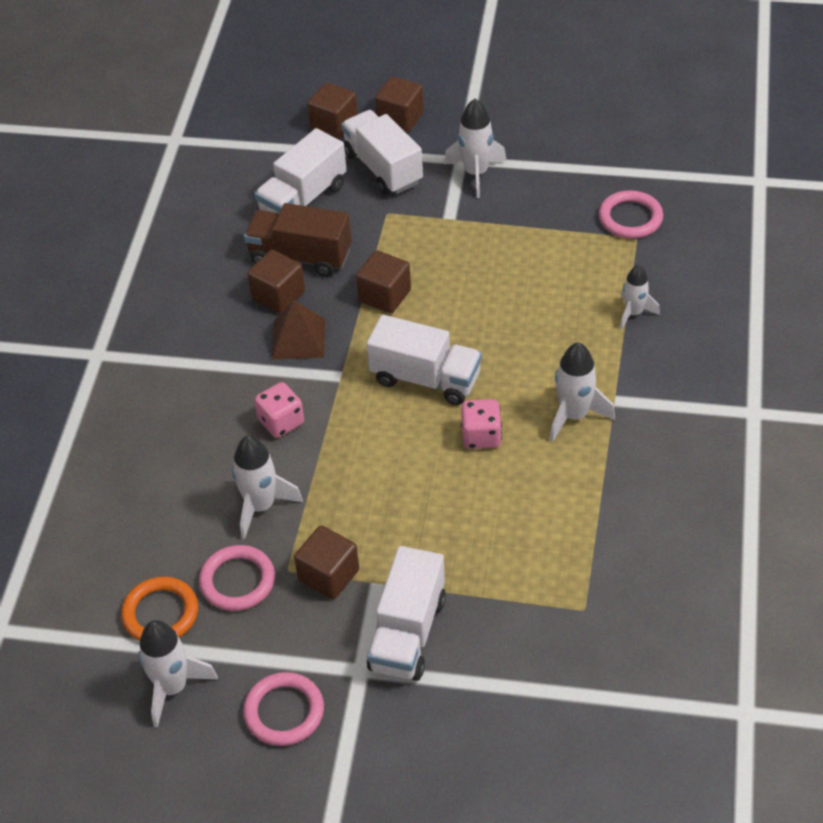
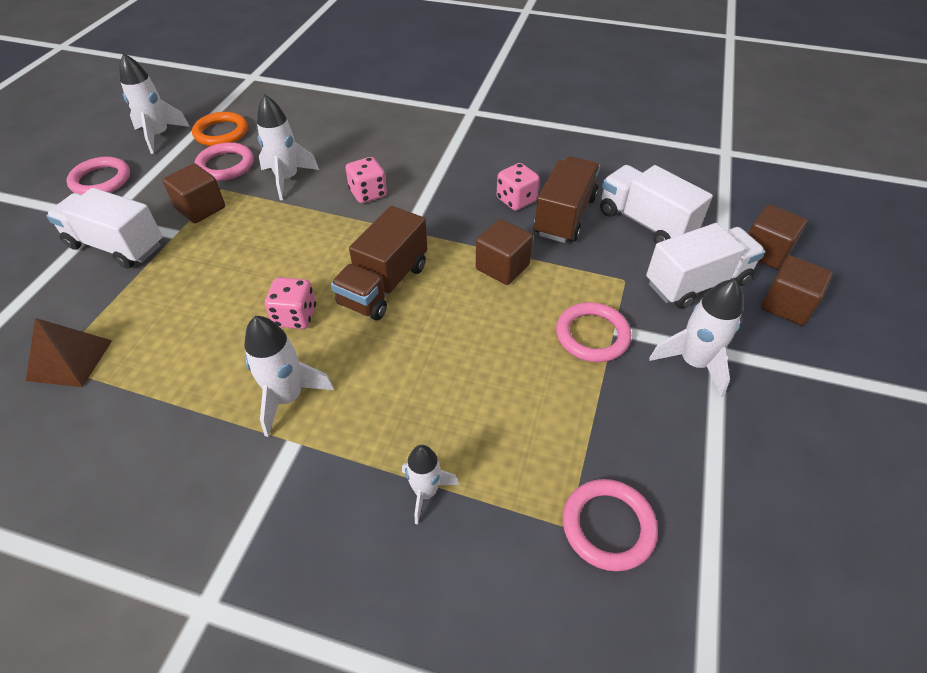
camera: 95 degrees right, 0 degrees up
brown cube [247,250,305,314] -> pink dice [497,163,540,211]
brown pyramid [272,300,325,359] -> brown pyramid moved to [26,318,112,387]
white truck [367,315,482,405] -> brown truck [331,206,427,320]
none -> pink ring [556,302,631,362]

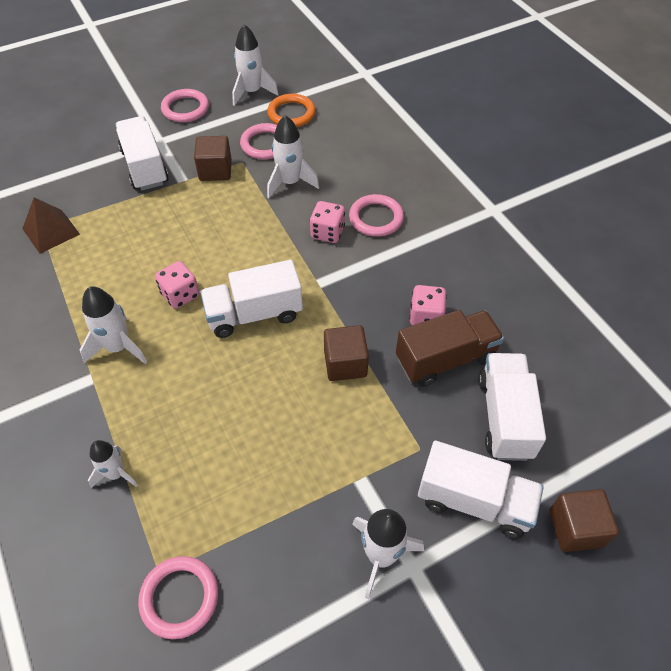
camera: 45 degrees right, 5 degrees up
brown truck [331,206,427,320] -> white truck [200,260,303,338]
pink ring [556,302,631,362] -> pink ring moved to [349,194,404,237]
brown cube [761,256,832,325] -> none

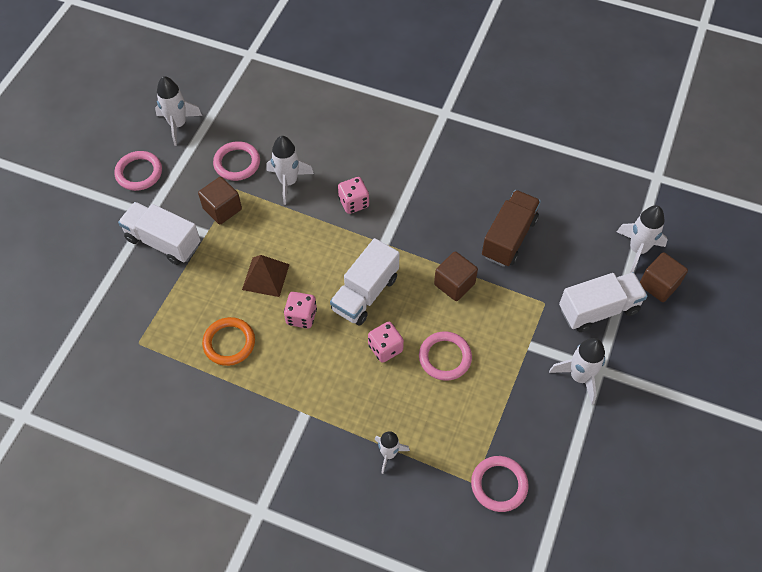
camera: 40 degrees left, 5 degrees up
brown pyramid [22,197,80,254] -> brown pyramid moved to [242,255,290,297]
white rocket [80,286,147,364] -> white rocket moved to [617,205,668,273]
orange ring [267,94,316,127] -> orange ring moved to [202,317,255,366]
pink ring [349,194,404,237] -> pink ring moved to [419,331,472,381]
pink dice [409,285,447,326] -> pink dice moved to [368,322,404,363]
white truck [478,353,546,461] -> none

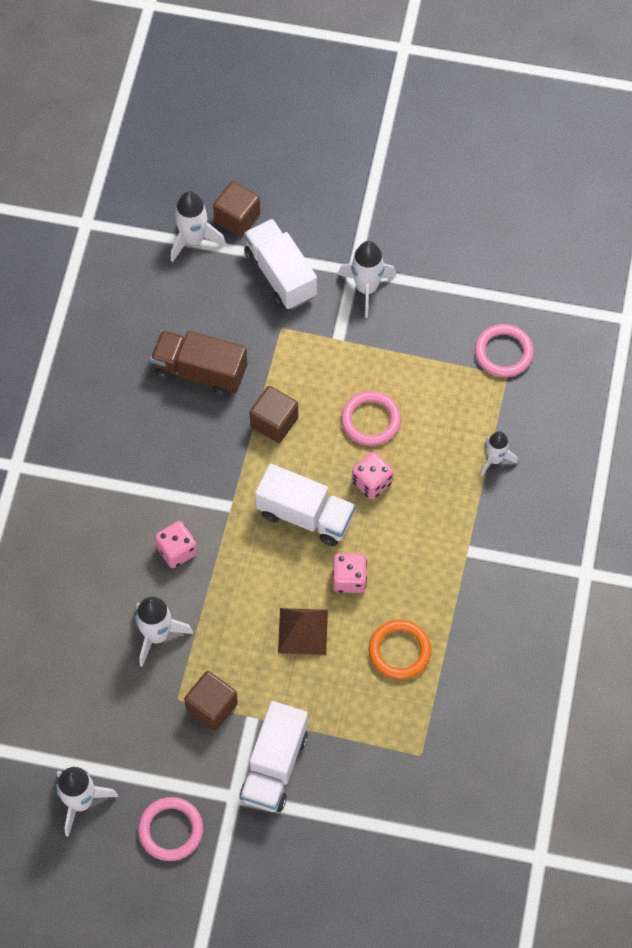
camera: 100 degrees left, 5 degrees up
pink ring [213,141,260,181] -> none

